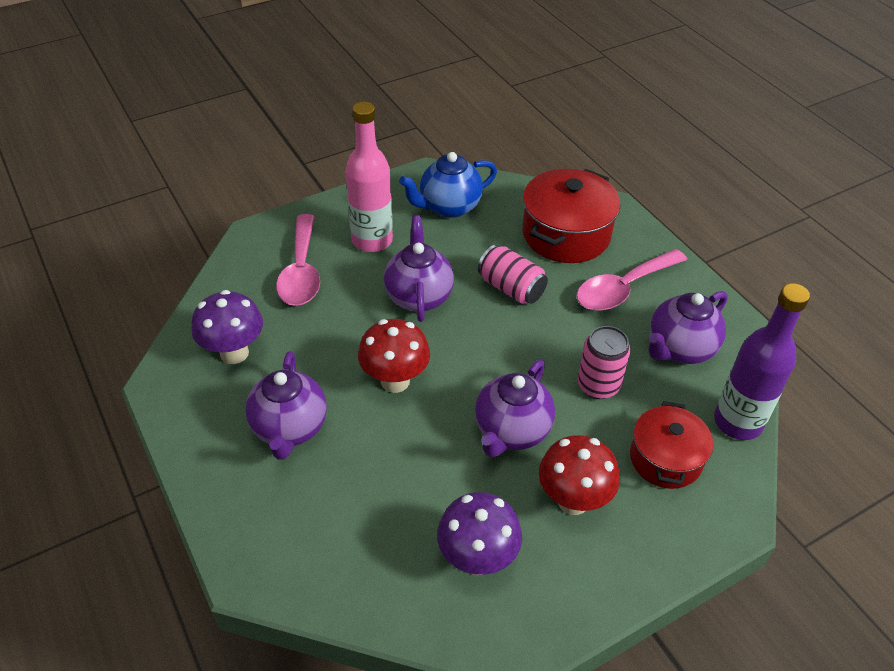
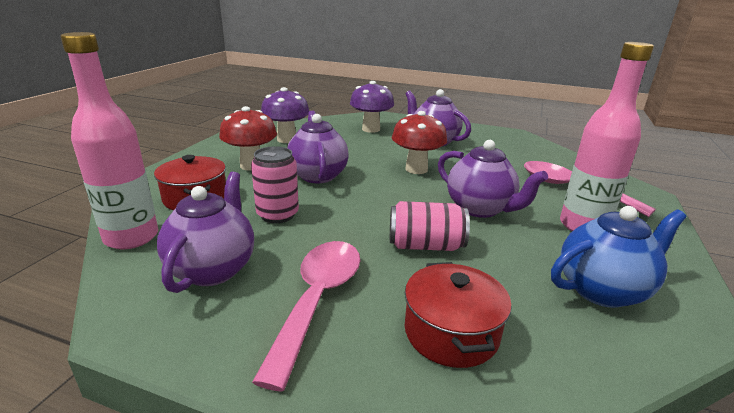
camera: 140 degrees right, 20 degrees down
purple mushroom [191,290,263,364] -> purple mushroom moved to [350,81,394,133]
blue teapot [399,152,497,218] -> blue teapot turned 45 degrees clockwise [551,206,687,308]
red pot [522,169,621,263] -> red pot [405,262,512,368], size x0.65
purple bottle [714,283,810,440] -> pink bottle [60,32,158,249]

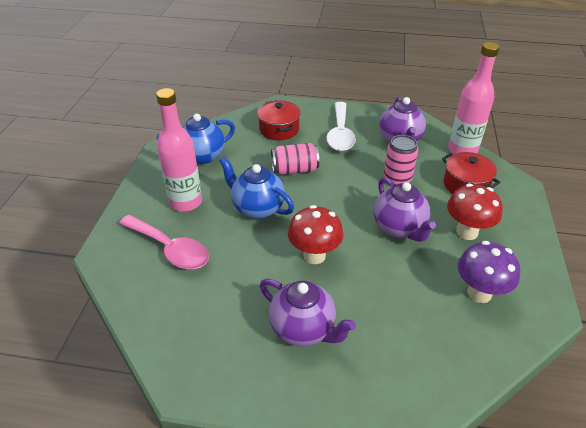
camera: 170 degrees right, 15 degrees up
pink spoon [252,241,361,392] -> white spoon [326,102,356,151]
purple mushroom [350,81,394,133] -> none
purple teapot [438,140,548,218] -> blue teapot [219,157,294,219]

